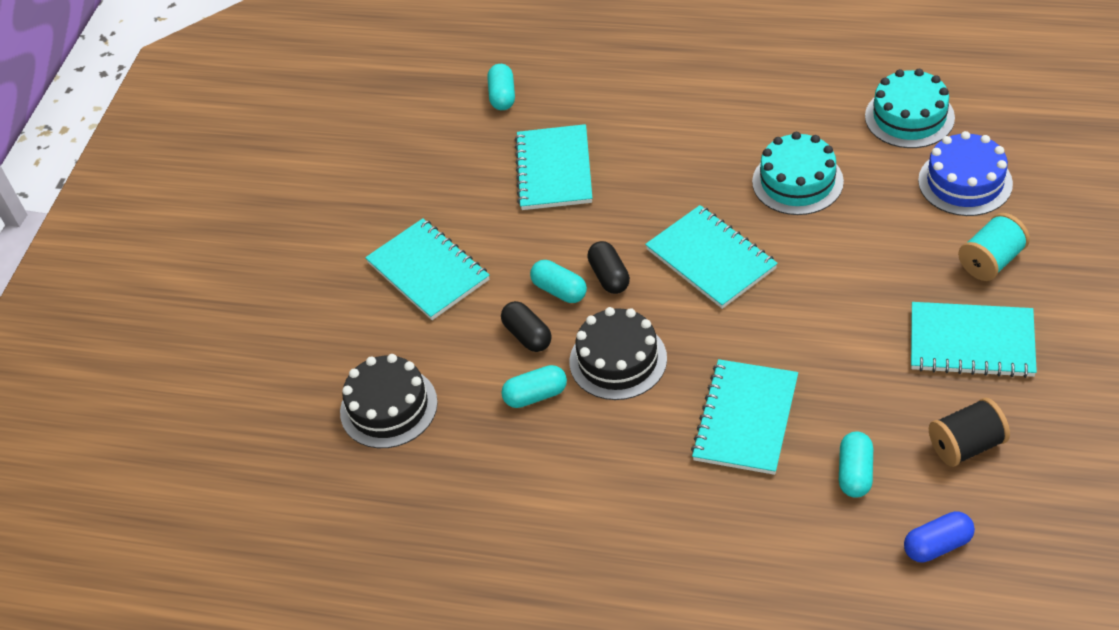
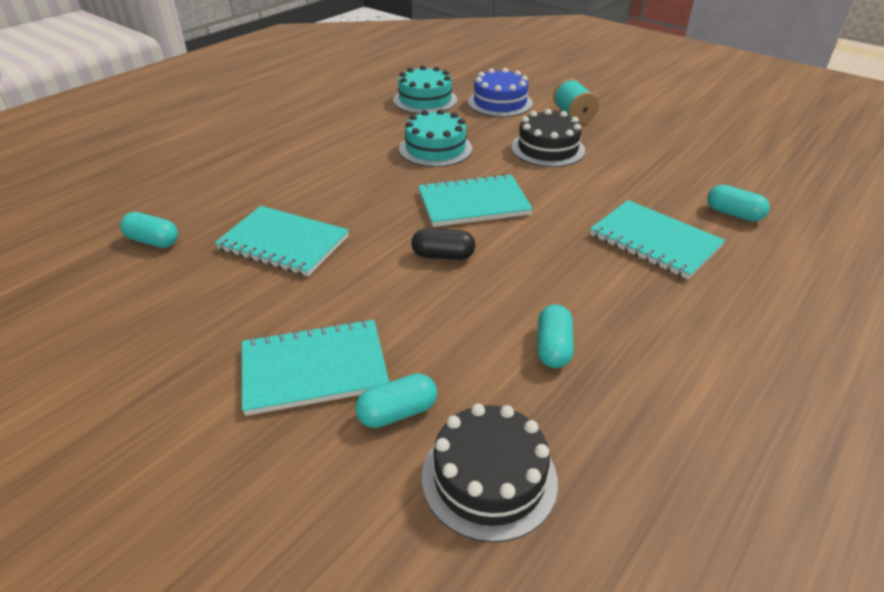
camera: 70 degrees left, 10 degrees down
black capsule [501,301,552,352] -> none
turquoise capsule [530,260,587,303] -> turquoise capsule moved to [355,374,437,428]
black cake [569,307,667,400] -> black cake moved to [511,109,585,167]
blue capsule [904,511,975,563] -> none
turquoise notebook [911,302,1037,378] -> none
black spool [929,398,1010,467] -> none

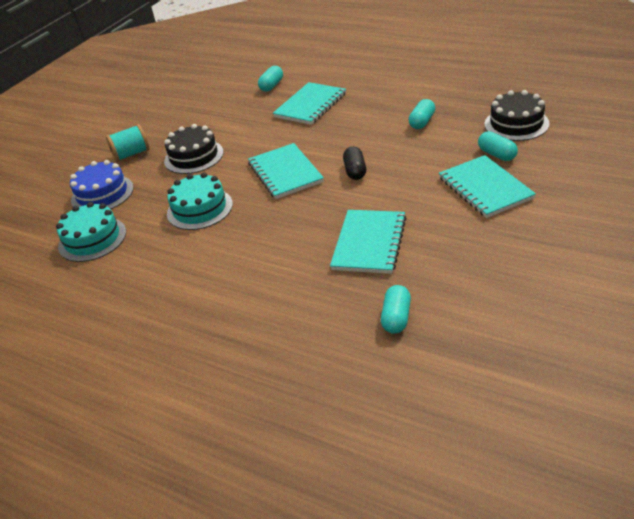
camera: 95 degrees left, 0 degrees up
turquoise capsule [537,305,574,368] -> turquoise capsule turned 60 degrees counterclockwise [409,99,435,129]

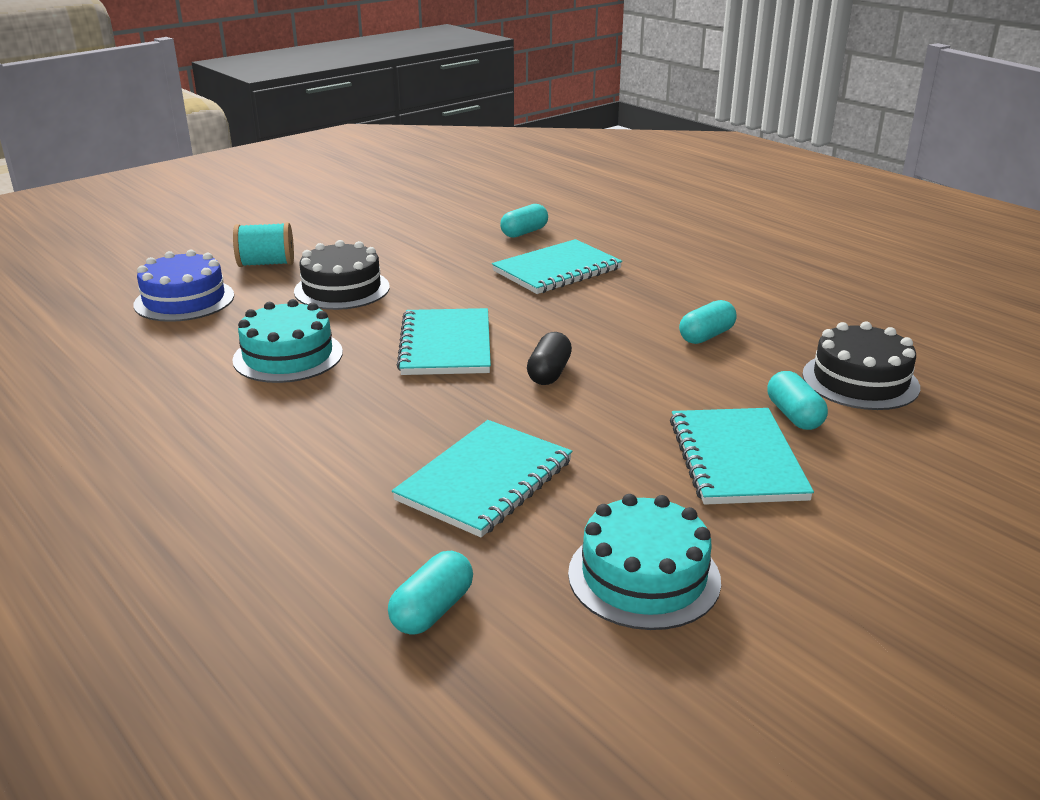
camera: 15 degrees right, 10 degrees down
turquoise cake [56,202,126,262] -> turquoise cake moved to [568,494,721,630]

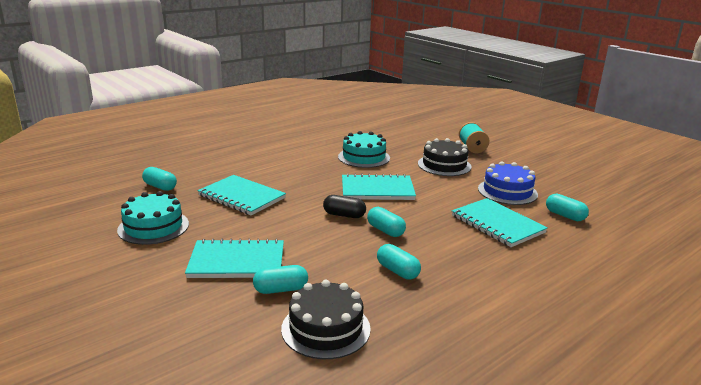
camera: 90 degrees right, 5 degrees down
blue cake [133,250,234,322] -> blue cake moved to [478,161,538,205]
none -> turquoise capsule [367,207,406,237]

